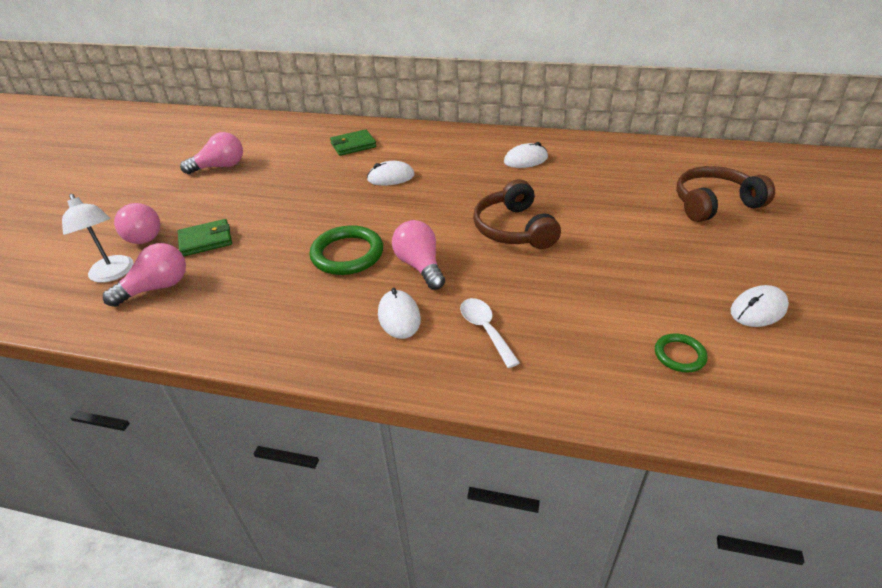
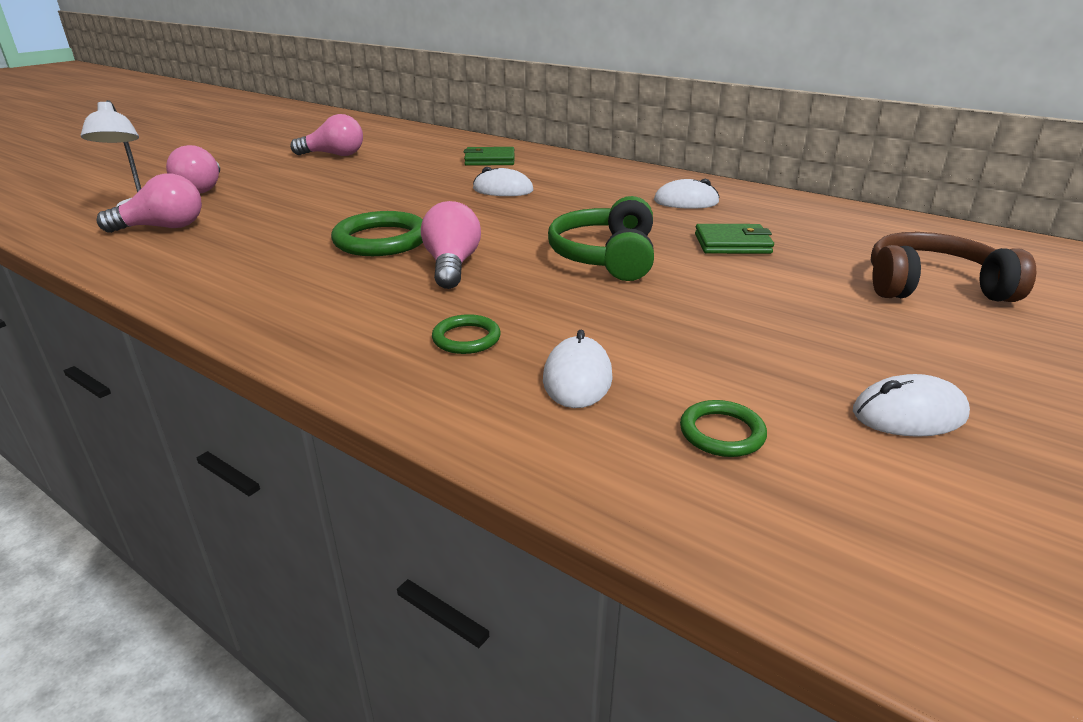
camera: 20 degrees right, 10 degrees down
green wallet [178,219,232,256] -> green wallet moved to [695,224,774,254]
white mouse [378,288,421,339] -> white mouse moved to [543,330,613,408]
white spoon [460,298,520,368] -> green ring [432,314,501,354]
brown headphones [473,179,561,249] -> green headphones [548,196,654,281]

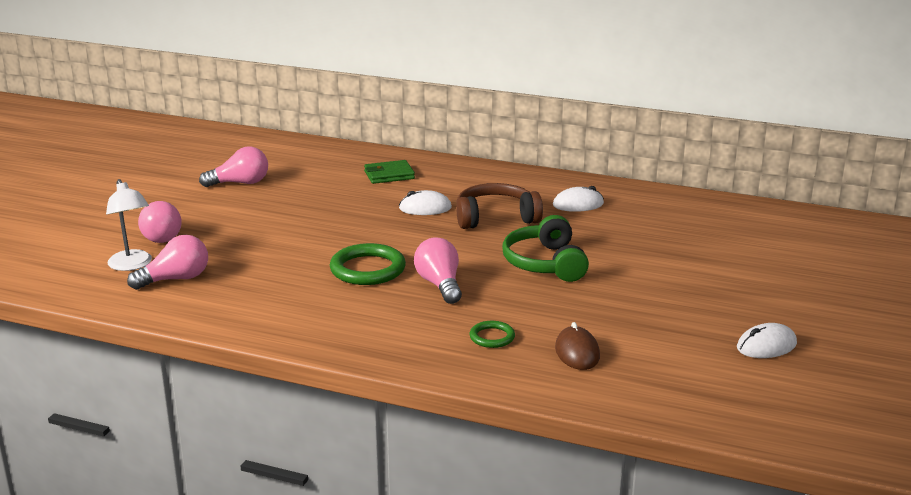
camera: 15 degrees left, 5 degrees down
white mouse [543,330,613,408] -> brown mouse [555,322,600,370]
green ring [680,400,767,457] -> none
green wallet [695,224,774,254] -> none
brown headphones [871,232,1036,302] -> brown headphones moved to [456,183,543,229]

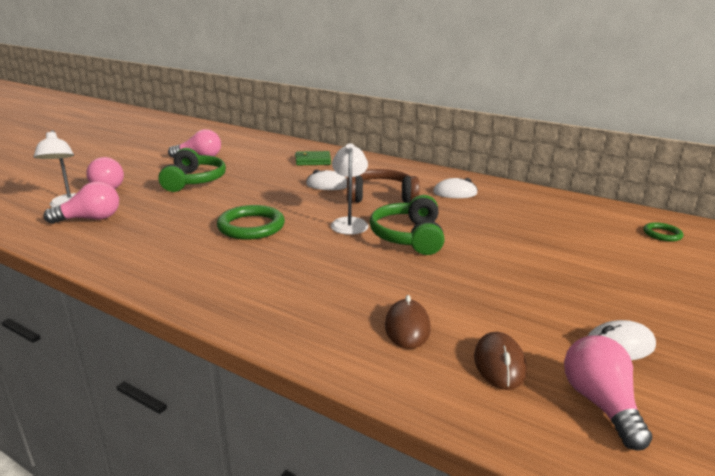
camera: 10 degrees right, 0 degrees up
pink light bulb [414,237,462,304] -> pink light bulb moved to [564,335,652,451]
green ring [469,321,515,348] -> green ring moved to [643,222,684,242]
none -> green headphones [158,148,226,192]
none -> white lamp [330,143,369,235]
none -> brown mouse [474,332,527,390]

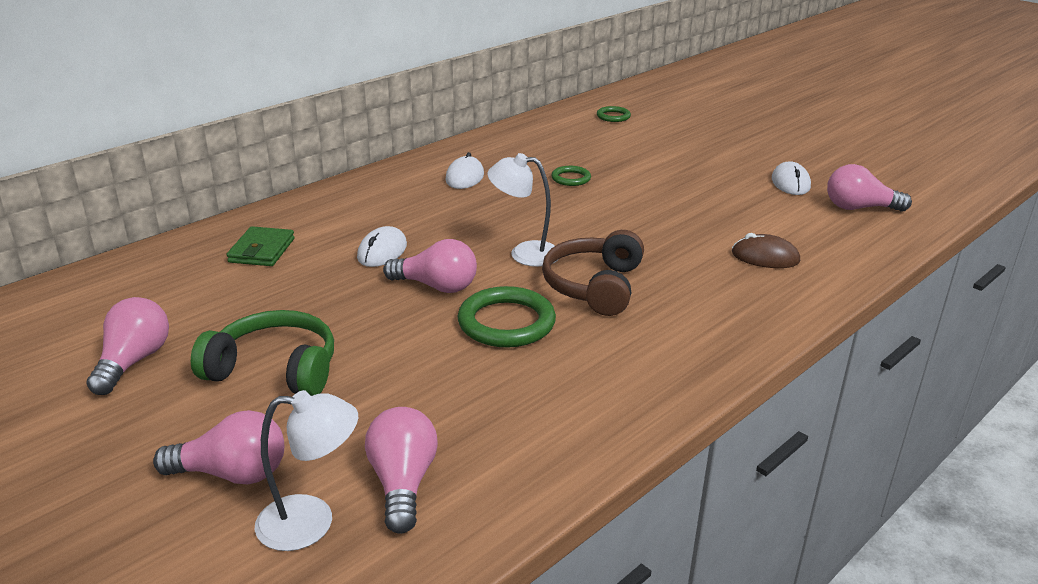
camera: 75 degrees left, 5 degrees up
brown headphones [347,169,419,203] -> brown headphones moved to [542,230,644,316]
green headphones [370,195,445,255] -> none
brown mouse [474,332,527,390] -> none
none -> pink light bulb [383,239,477,293]
none -> green ring [551,166,591,186]

